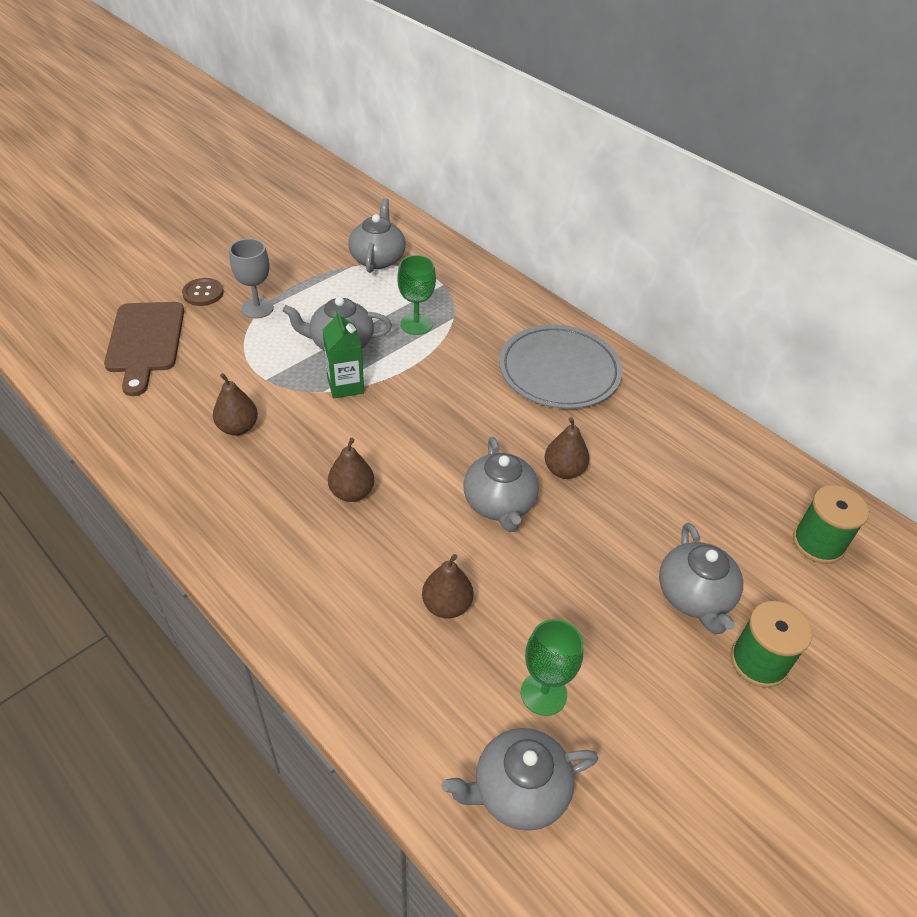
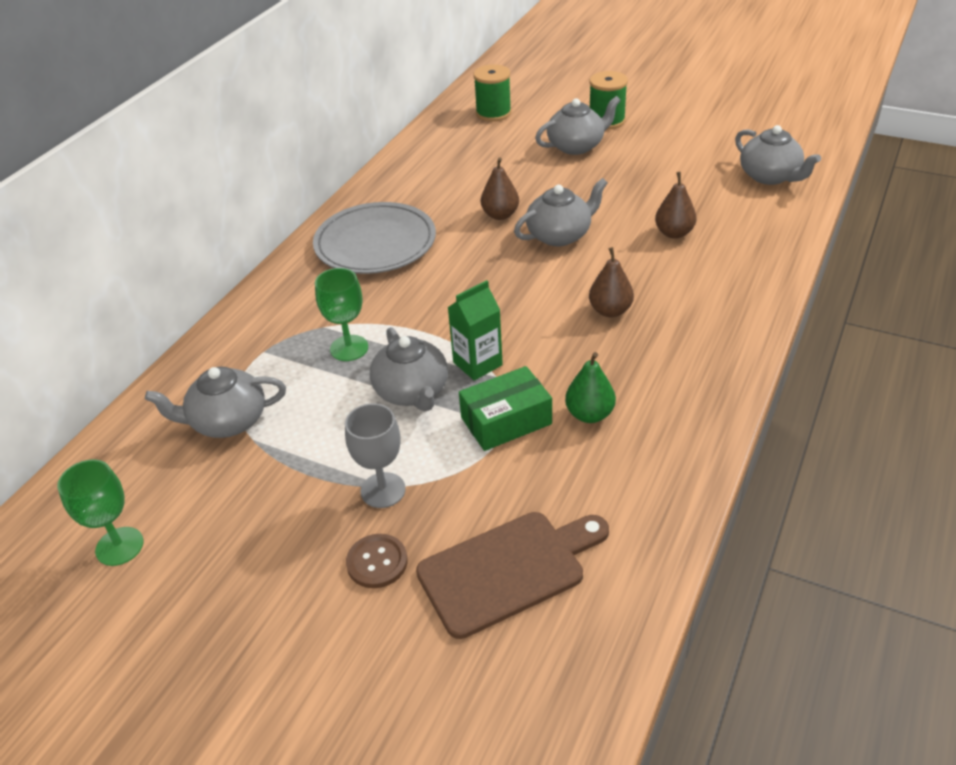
camera: 105 degrees left, 5 degrees down
brown pear [213,373,258,435] -> green pear [565,352,616,423]
green goblet [521,619,583,716] -> green goblet moved to [57,459,143,566]
none -> green box [459,366,552,451]

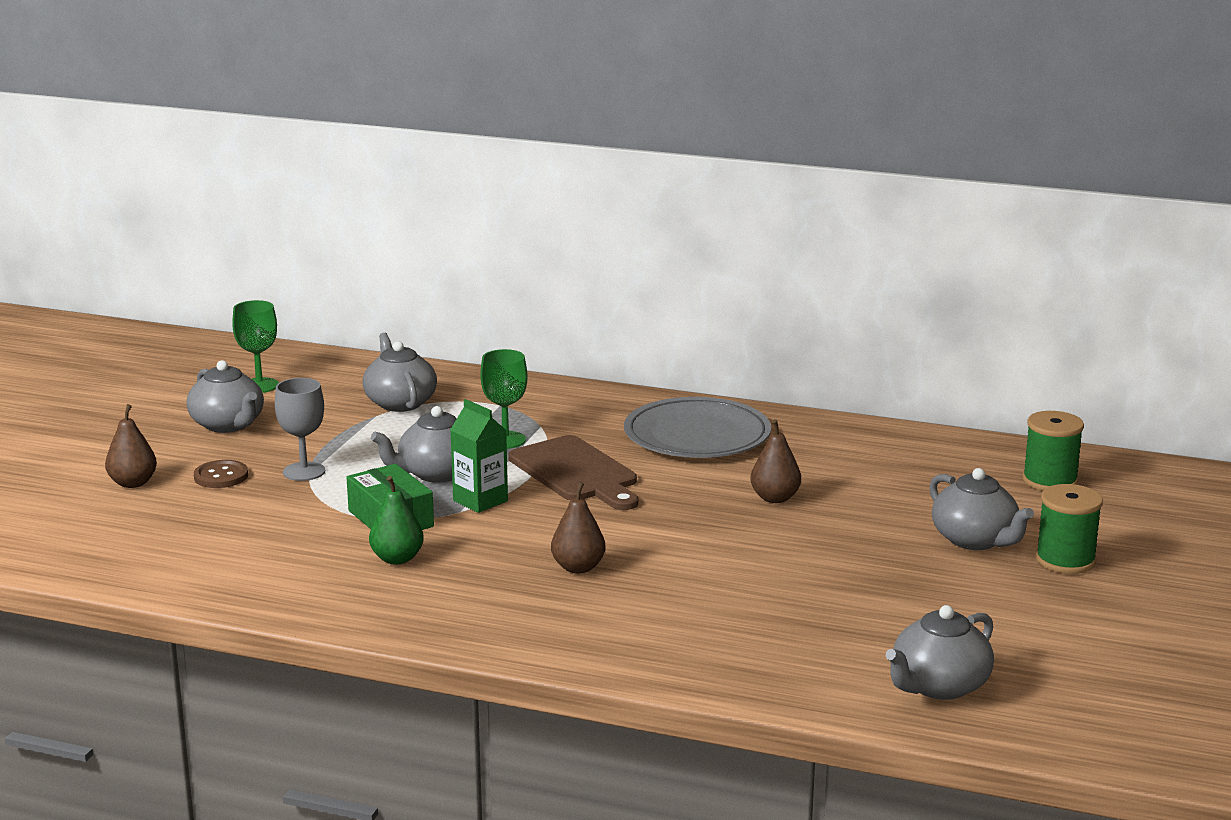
camera: 80 degrees right, 20 degrees down
brown cutting board [416,512,609,639] -> brown cutting board moved to [508,435,638,510]
grey teapot [514,178,607,246] -> grey teapot moved to [186,360,264,433]
brown pear [655,172,697,239] -> brown pear moved to [105,404,157,488]

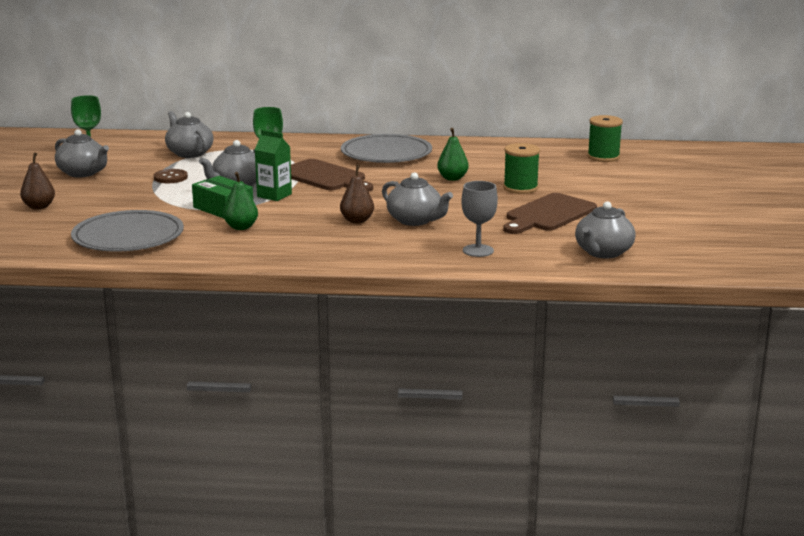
camera: 15 degrees left, 0 degrees up
brown button [194,460,248,488] -> brown button moved to [154,169,188,183]
grey goblet [275,378,325,481] -> grey goblet moved to [461,181,498,257]
brown pear [750,419,801,503] -> green pear [437,128,469,181]
grey teapot [929,468,1034,550] -> grey teapot moved to [382,172,453,226]
green spool [1035,484,1103,574] -> green spool moved to [503,143,540,194]
none -> grey plate [71,210,184,252]
none -> brown cutting board [503,193,597,234]

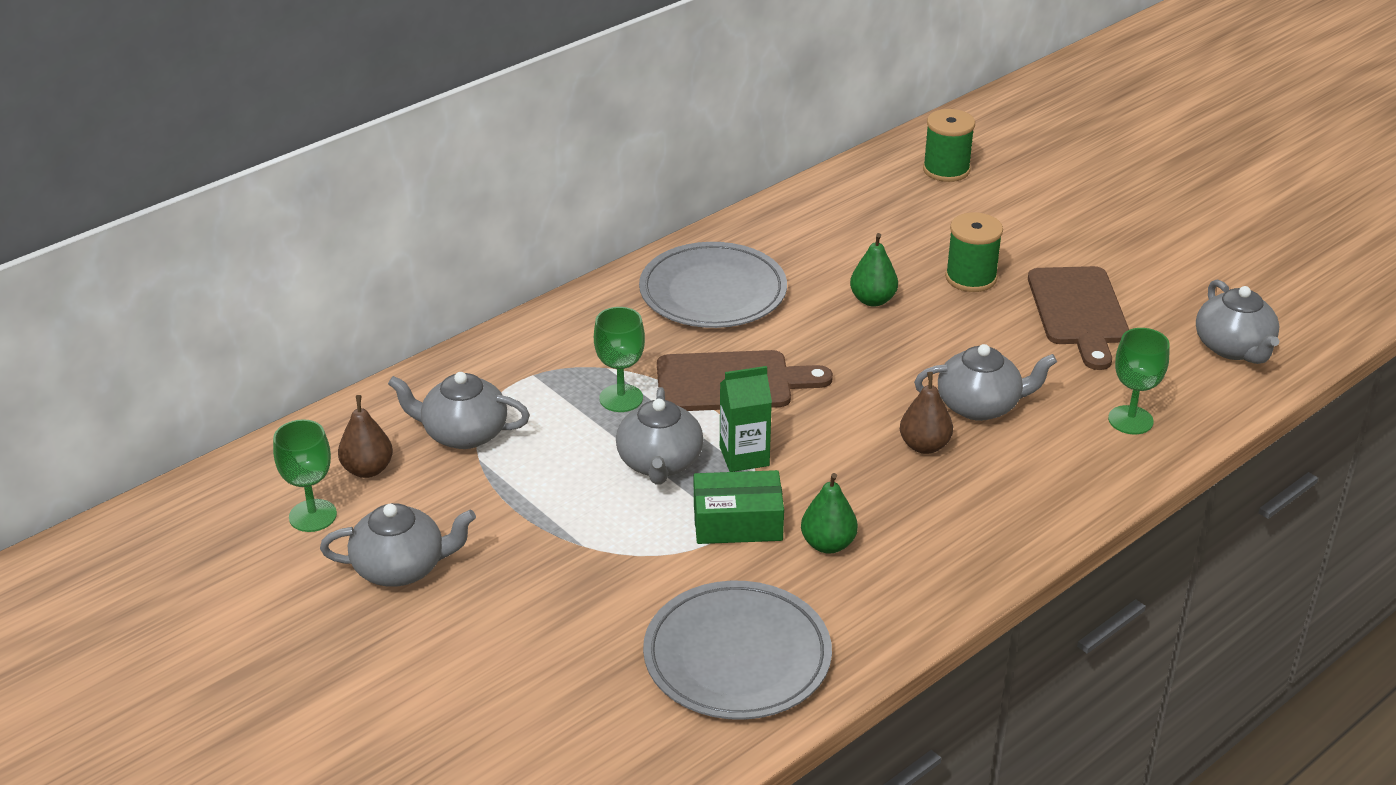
camera: 45 degrees left, 15 degrees up
brown pear [20,153,55,209] -> brown pear moved to [338,395,393,478]
brown button [154,169,188,183] -> none
grey goblet [461,181,498,257] -> green goblet [1108,328,1170,434]

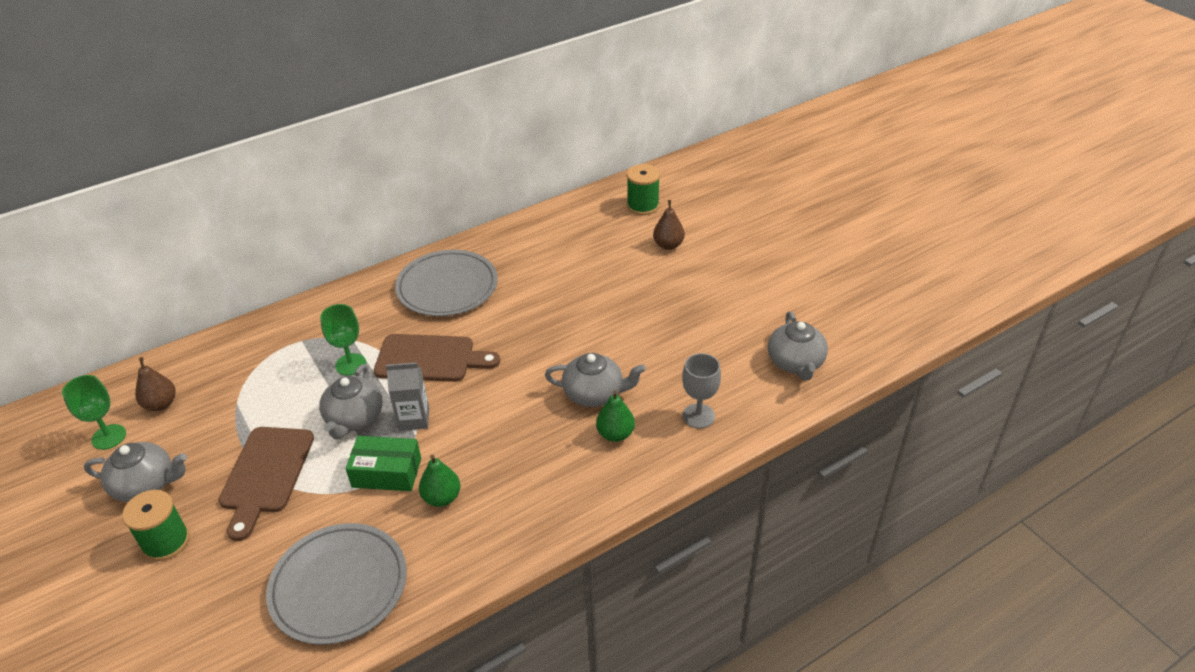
camera: 10 degrees right, 5 degrees up
grey teapot [388,372,530,449] -> none
green carton [720,366,772,472] -> grey carton [386,362,429,431]
green pear [850,233,898,307] -> green pear moved to [596,390,635,442]
brown pear [900,372,953,454] -> brown pear moved to [653,200,685,250]
green spool [945,212,1003,292] -> green spool moved to [122,490,190,561]
brown cutting board [1028,266,1129,370] -> brown cutting board moved to [219,427,314,541]
green goblet [1108,328,1170,434] -> grey goblet [682,353,721,428]

